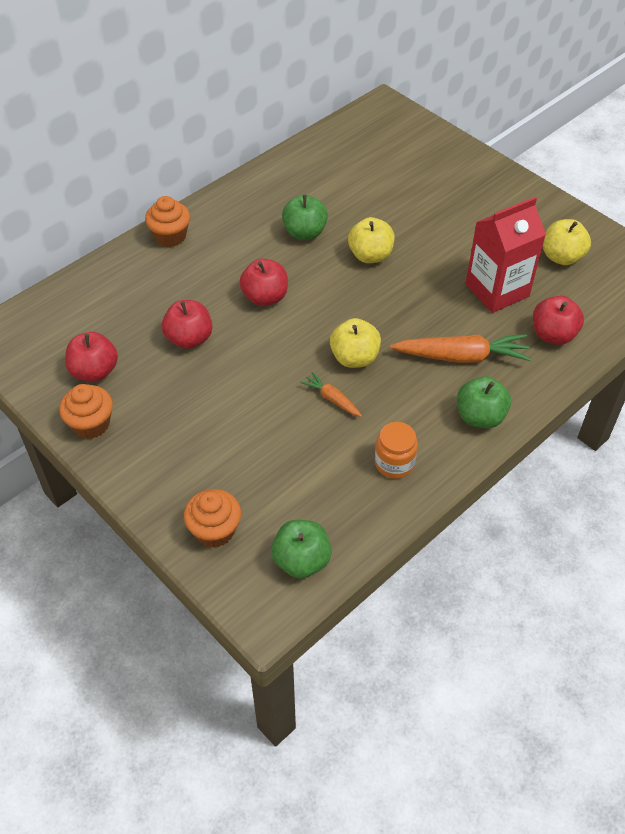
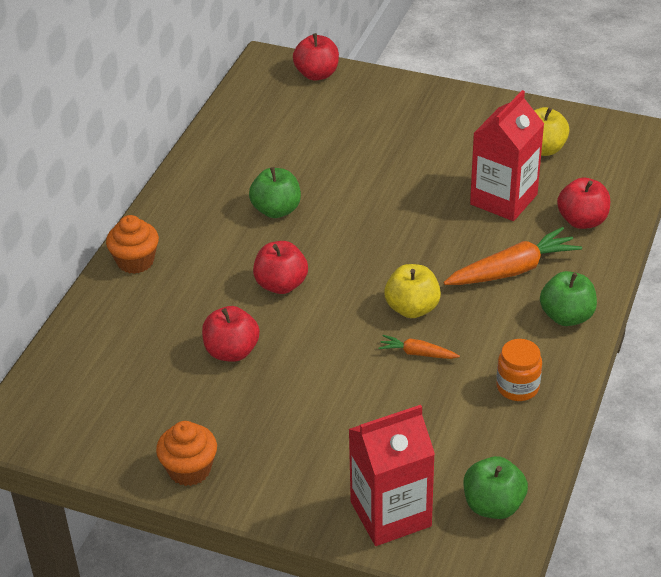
camera: 25 degrees left, 10 degrees down
red apple [65,332,118,382] -> red apple moved to [293,33,339,81]
orange cupcake [184,489,241,548] -> red carton [348,405,435,546]
yellow apple [348,217,395,263] -> none

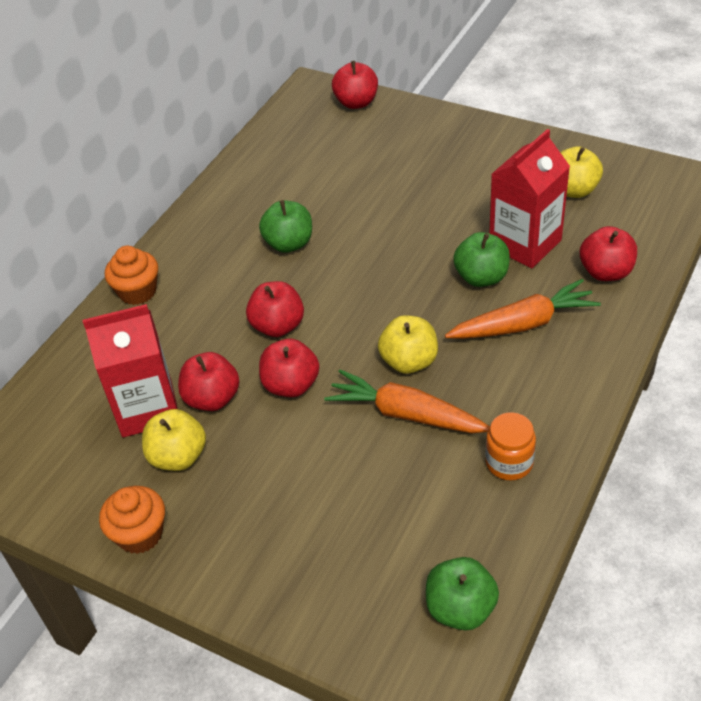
camera: 10 degrees right, 5 degrees up
red carton [348,405,435,546] -> red carton moved to [83,304,178,437]
orange carrot [379,335,460,359] -> orange carrot [324,369,490,433], size x1.93
green apple [540,271,597,326] -> green apple moved to [453,232,510,287]
none -> yellow apple [142,409,206,471]
none -> red apple [259,339,319,397]

